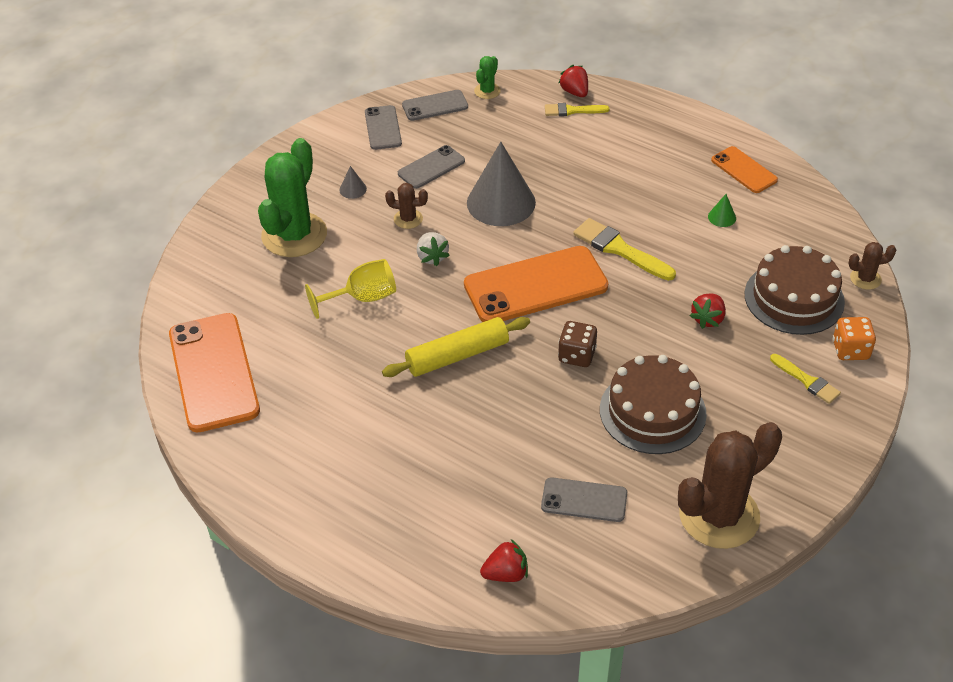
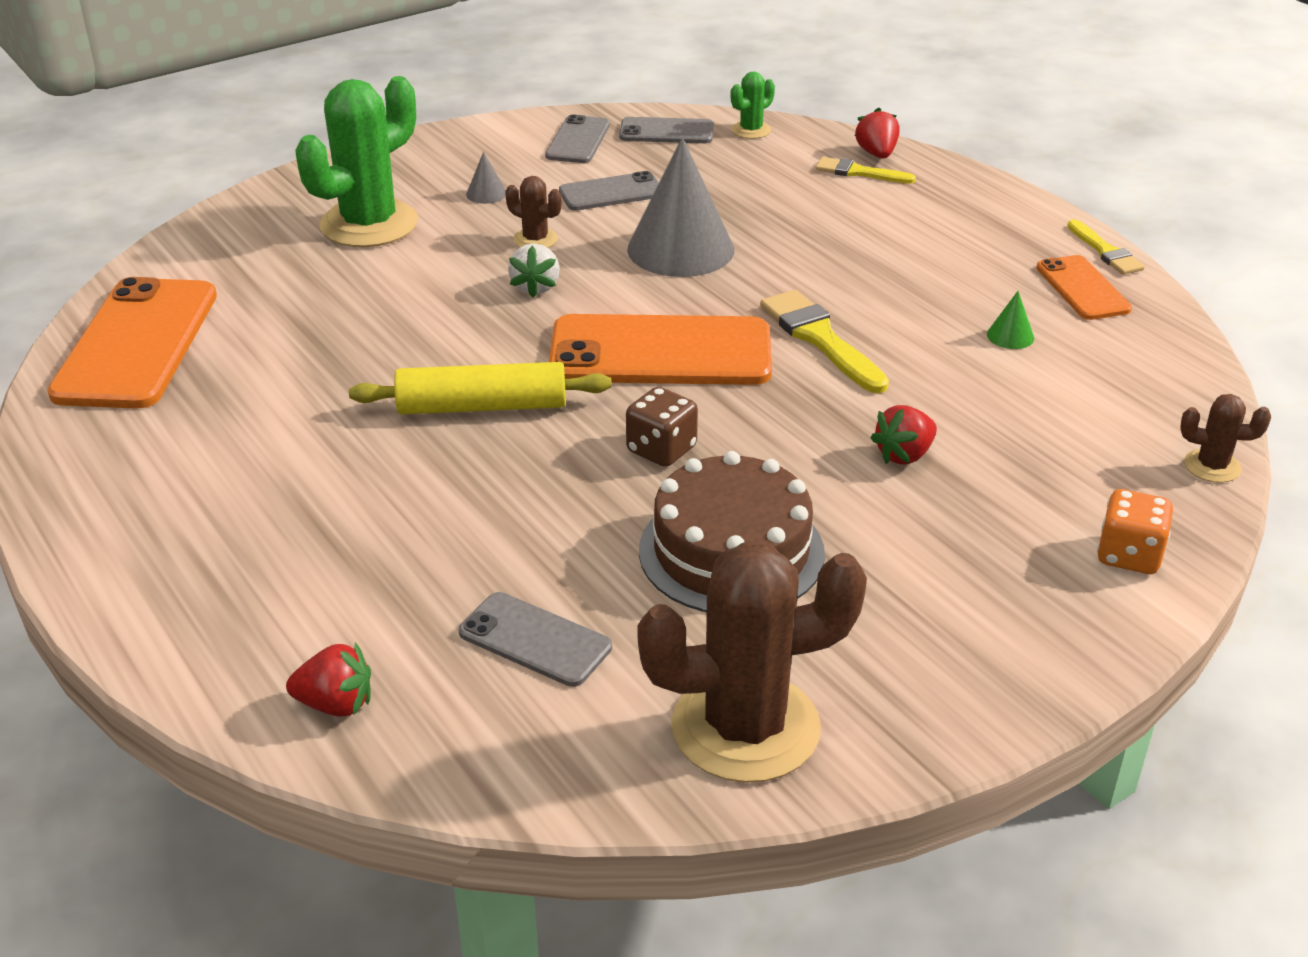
camera: 20 degrees right, 10 degrees down
yellow goblet [305,259,396,319] -> none
brown cake [745,245,845,335] -> none
yellow brush [770,354,841,404] -> yellow brush moved to [1067,219,1145,275]

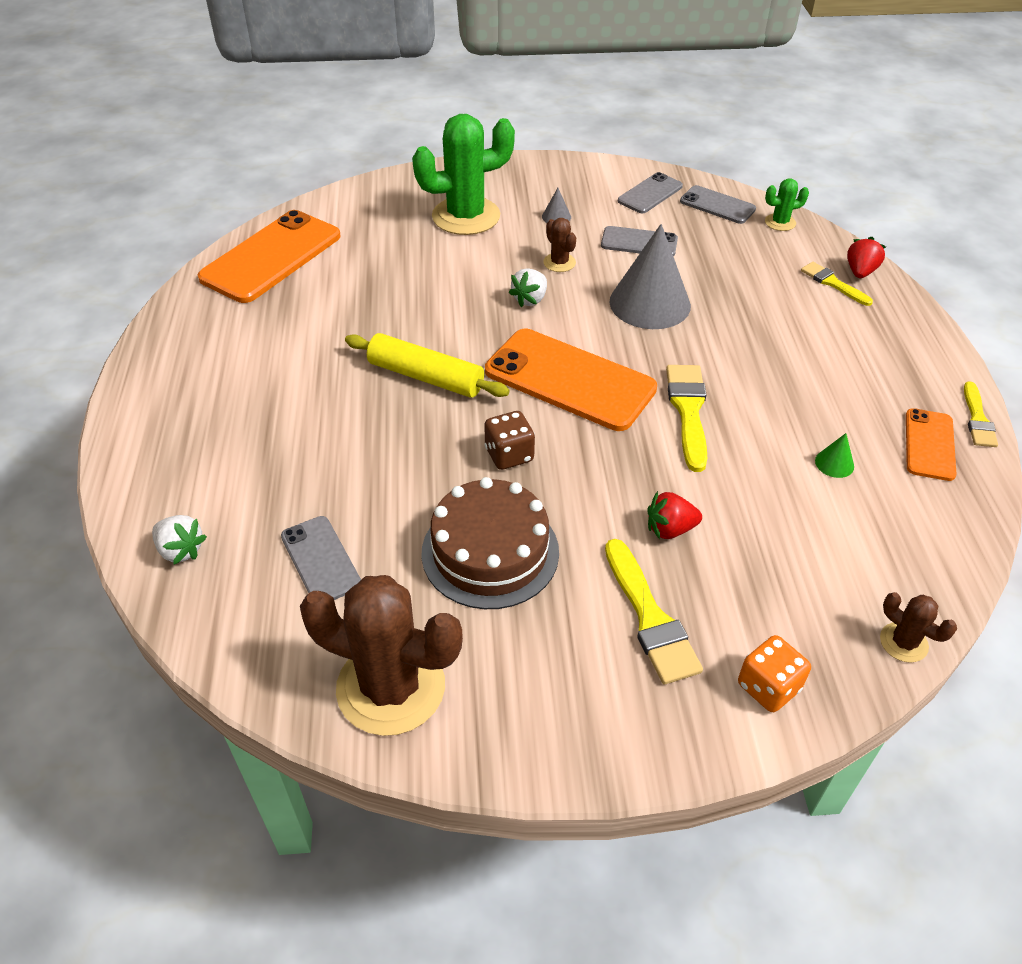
camera: 30 degrees right, 10 degrees up
red strawberry [286,642,371,717] -> white strawberry [152,515,207,564]
none -> yellow brush [605,539,703,684]

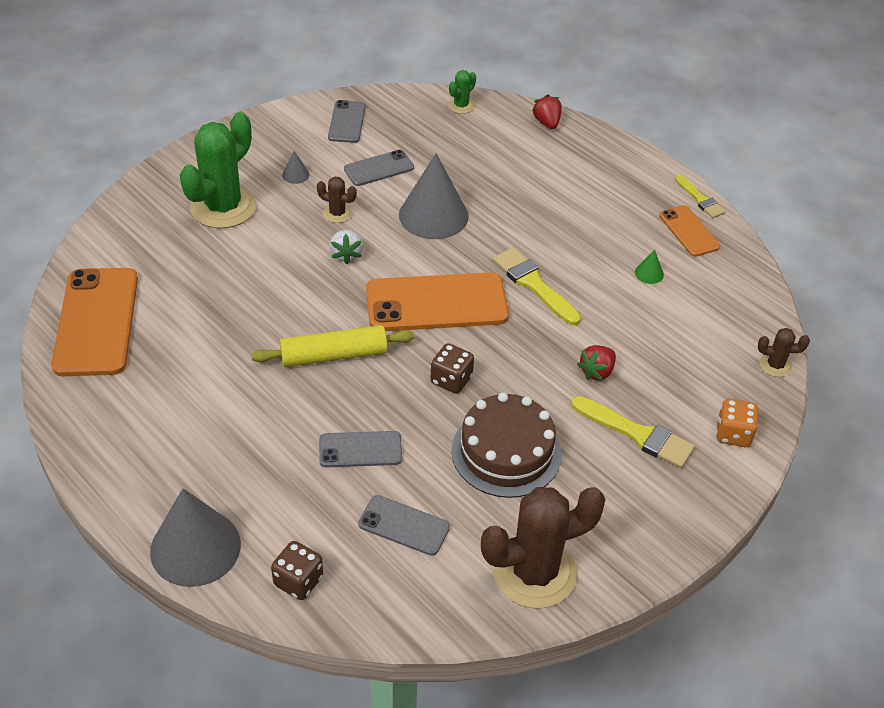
camera: 40 degrees left, 0 degrees up
white strawberry [152,515,207,564] -> brown dice [271,541,323,600]
grey phone [680,185,756,224] -> grey phone moved to [319,431,402,467]
yellow brush [801,262,873,306] -> none
none -> grey cone [150,488,241,587]

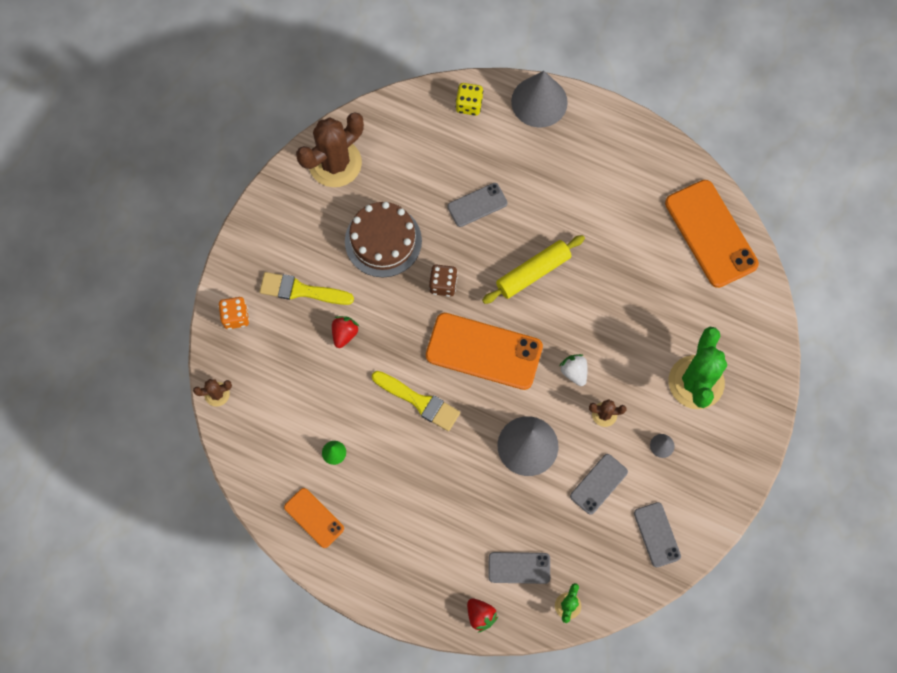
camera: 160 degrees right, 25 degrees up
brown dice [271,541,323,600] -> yellow dice [456,83,483,116]
grey phone [358,495,450,556] -> grey phone moved to [488,552,550,584]
orange phone [366,272,509,331] -> orange phone turned 45 degrees clockwise [426,313,543,390]
yellow brush [675,175,725,218] -> none

